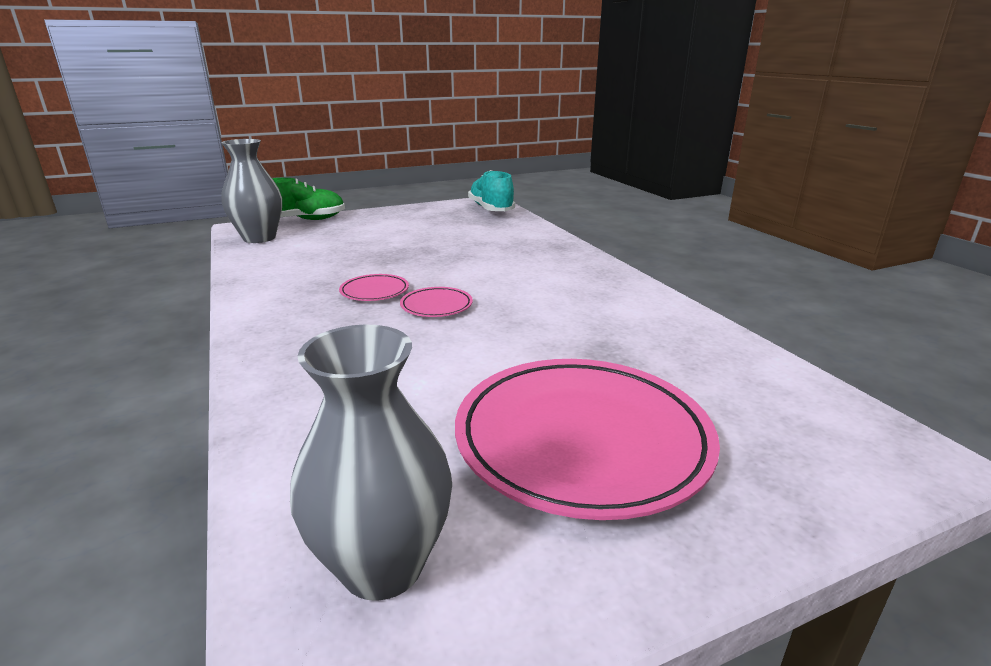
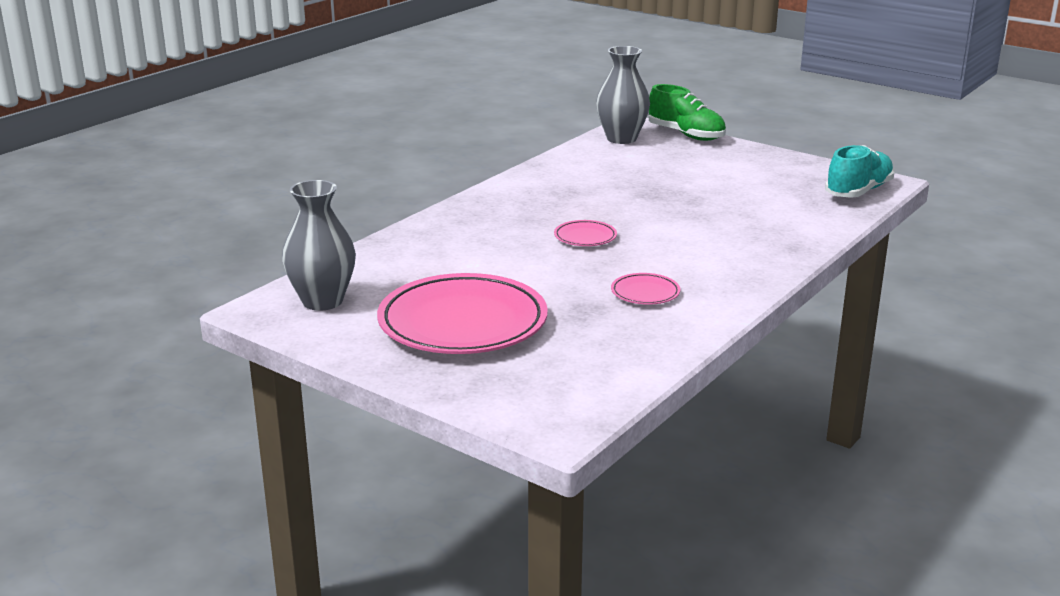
camera: 60 degrees right, 0 degrees up
pink plate [339,274,409,301] -> pink plate moved to [611,273,680,305]

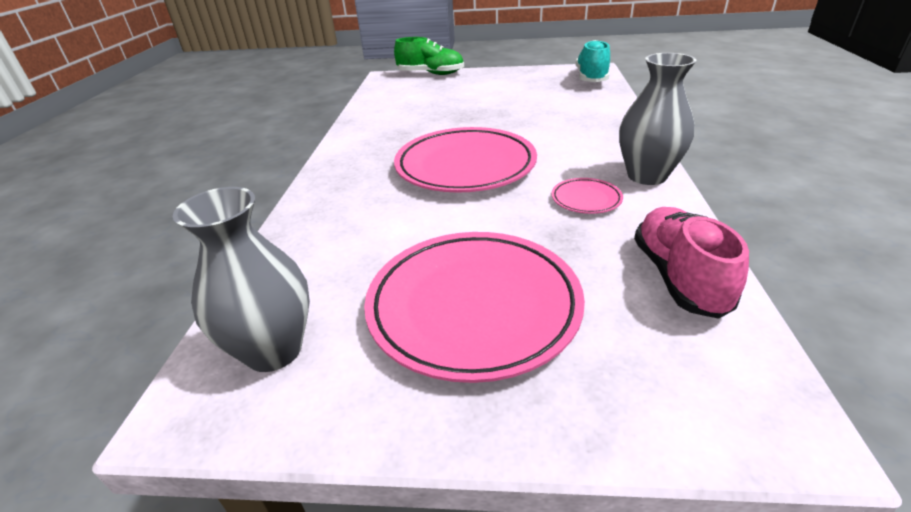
camera: 30 degrees left, 10 degrees up
pink plate [554,220,617,246] -> pink plate [394,127,537,193], size x2.34
grey vase [596,46,650,144] -> grey vase moved to [619,53,697,185]
none -> pink shoe [634,207,749,319]

